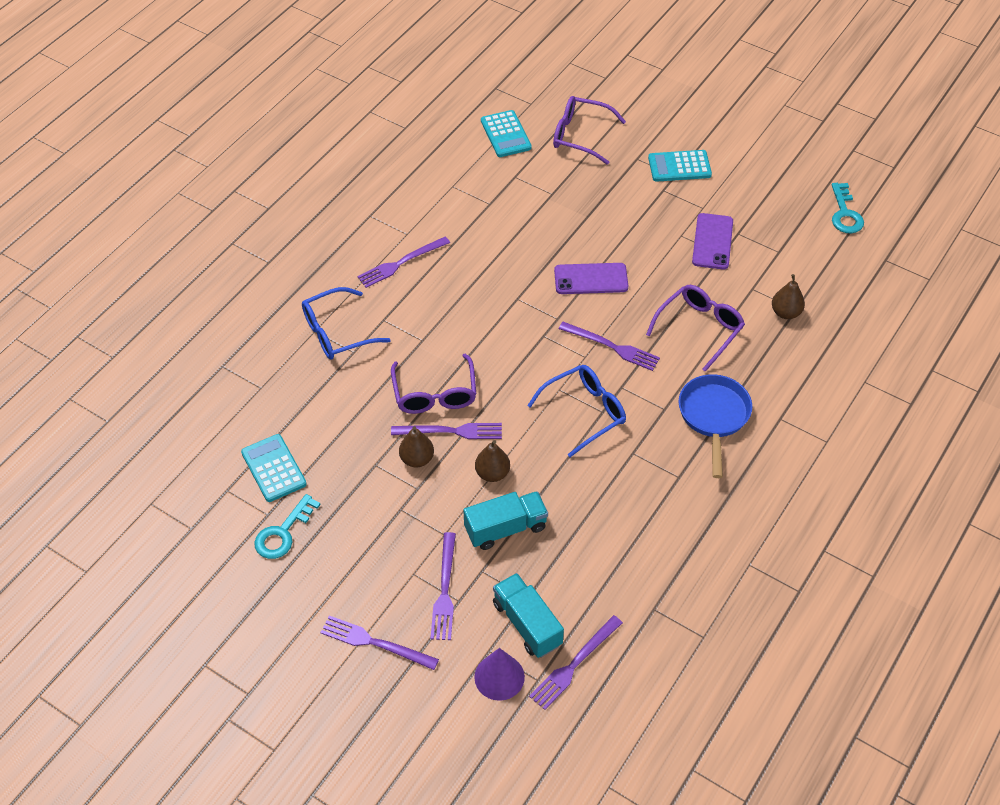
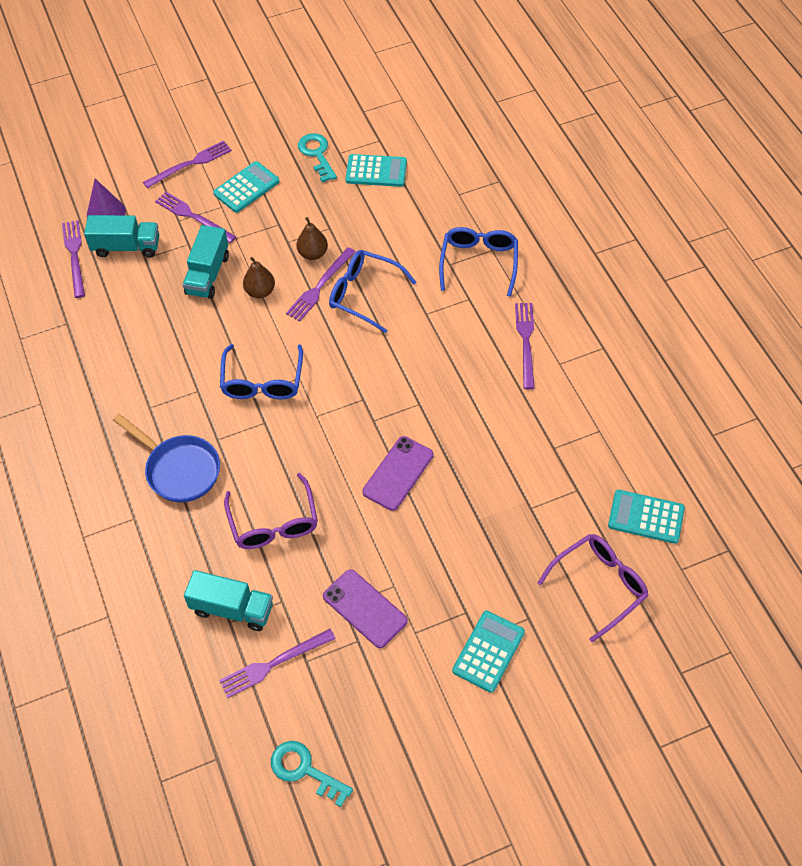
camera: 125 degrees right, 5 degrees up
purple glasses [391,354,476,414] -> blue glasses [329,250,416,333]
purple fork [559,322,660,371] -> purple fork moved to [219,629,336,698]
brown pear [772,274,805,319] -> turquoise truck [184,570,273,631]
none -> turquoise calculator [213,161,280,213]

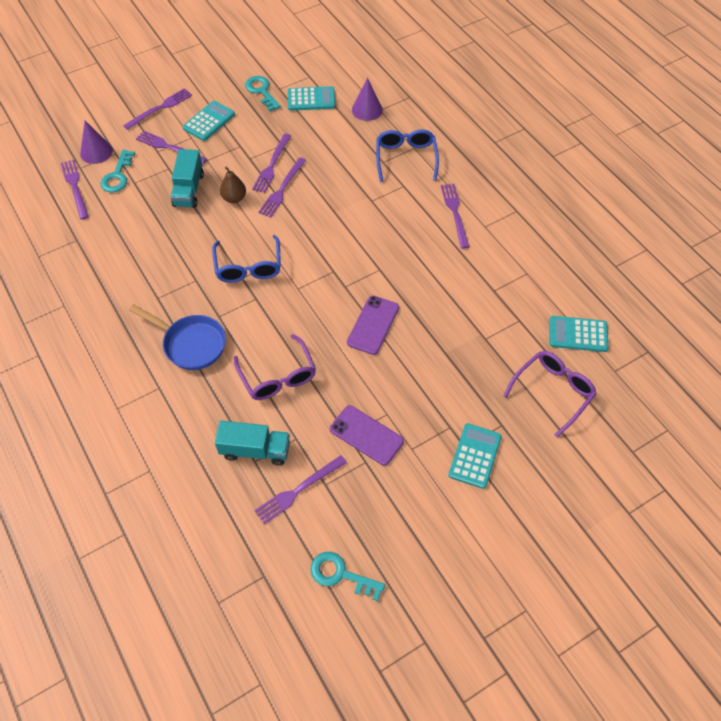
camera: 10 degrees left, 0 degrees up
turquoise truck [84,215,159,258] -> turquoise key [101,150,135,193]
brown pear [297,217,328,260] -> purple fork [252,133,291,193]
blue glasses [329,250,416,333] -> none
none -> purple cone [352,78,383,121]

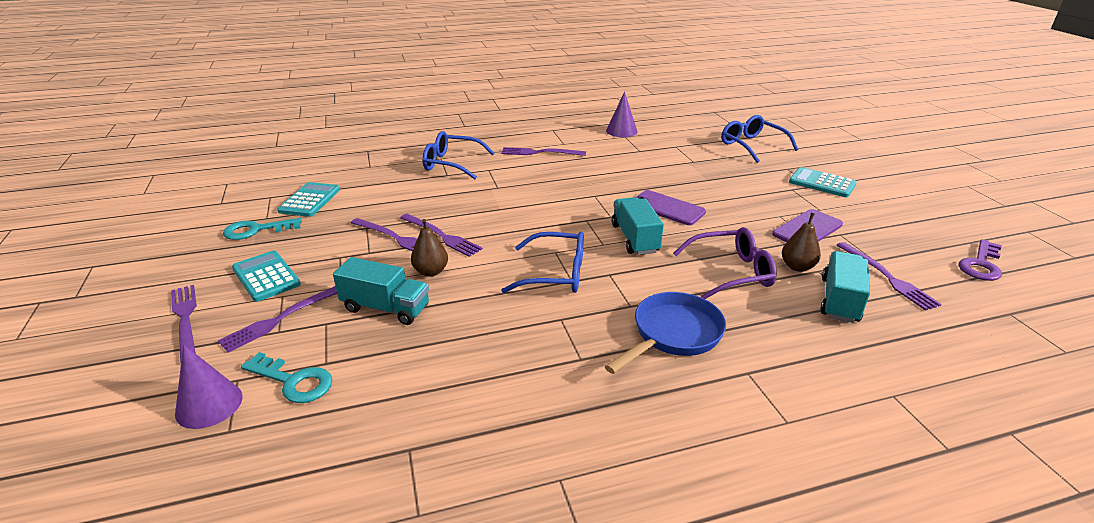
camera: 75 degrees left, 25 degrees down
purple fork [61,160,89,219] -> none
turquoise key [311,552,385,601] -> purple key [958,239,1002,281]
purple cone [352,78,383,121] -> purple cone moved to [606,91,638,137]
purple glasses [503,351,597,437] -> blue glasses [721,115,798,163]
turquoise calculator [549,316,608,352] -> none
none -> turquoise truck [611,197,664,255]
none -> brown pear [782,213,821,272]

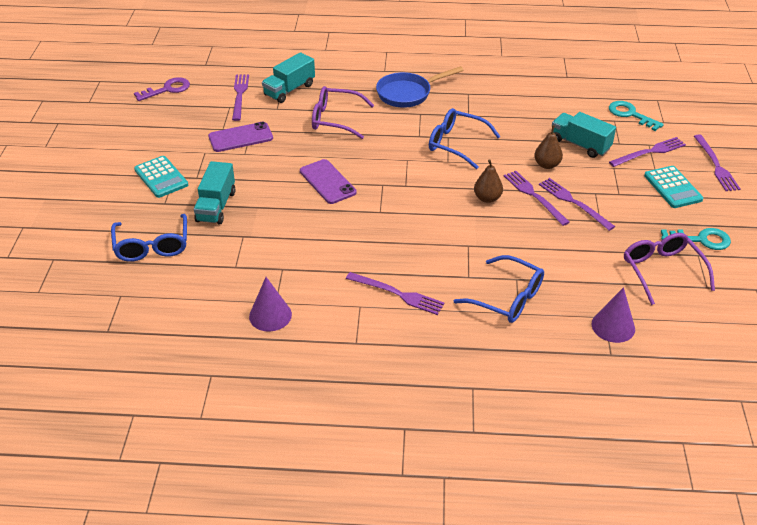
camera: 160 degrees left, 10 degrees up
purple cone [175,345,243,429] -> purple cone moved to [592,287,635,343]
turquoise calculator [277,182,340,217] -> purple glasses [624,233,715,305]
turquoise truck [611,197,664,255] -> turquoise truck moved to [194,161,235,224]
brown pear [782,213,821,272] -> brown pear moved to [474,159,503,203]

